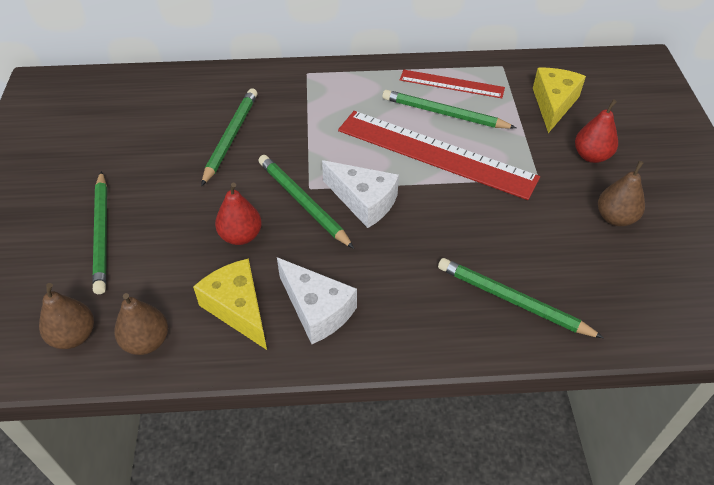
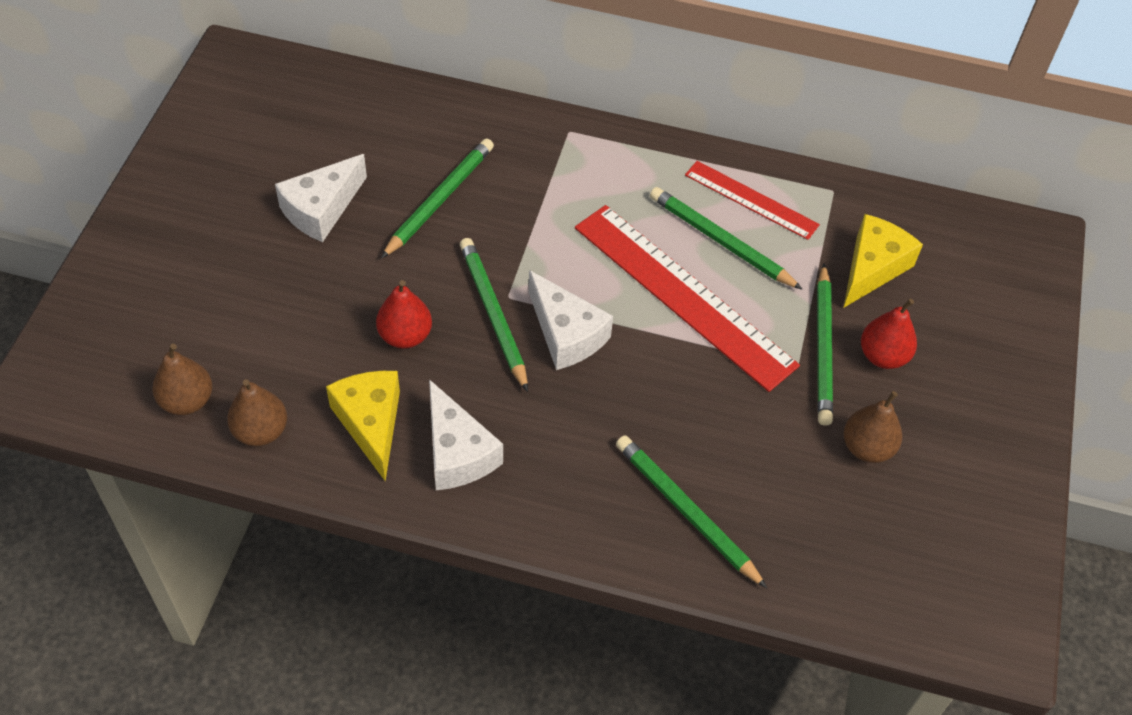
camera: 15 degrees right, 5 degrees up
green pencil [92,171,107,294] -> green pencil moved to [817,263,833,426]
none -> white cheese [275,154,367,242]

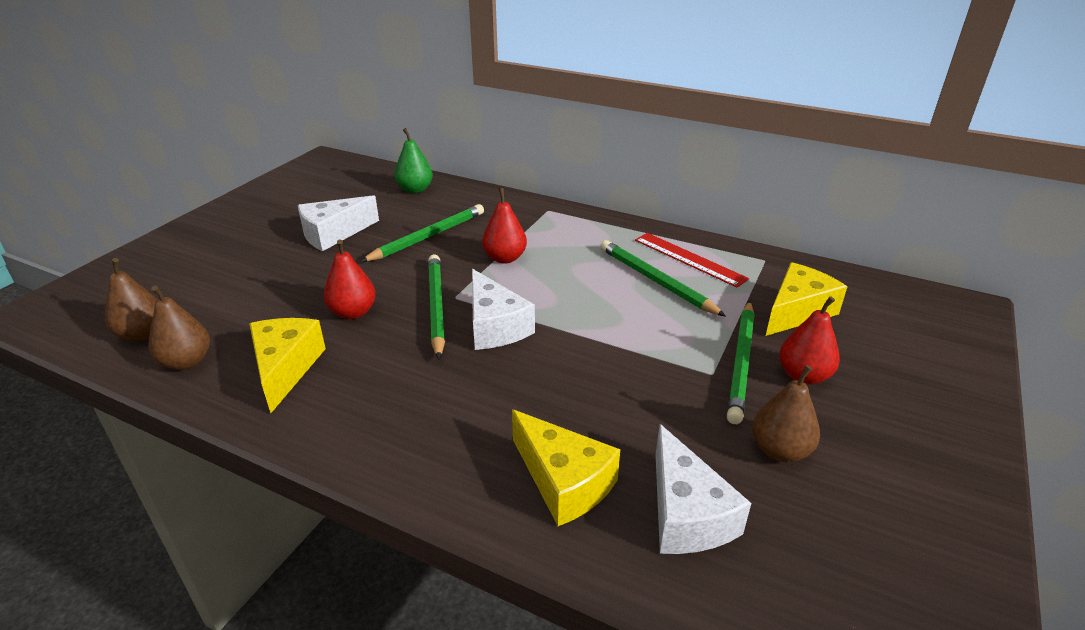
camera: 15 degrees right, 20 degrees down
white cheese [429,379,503,490] -> white cheese moved to [656,424,751,554]
red ruler [575,205,800,392] -> none
green pencil [616,435,767,588] -> yellow cheese [512,409,620,526]
none -> green pear [394,128,433,193]
none -> red pear [482,188,527,264]

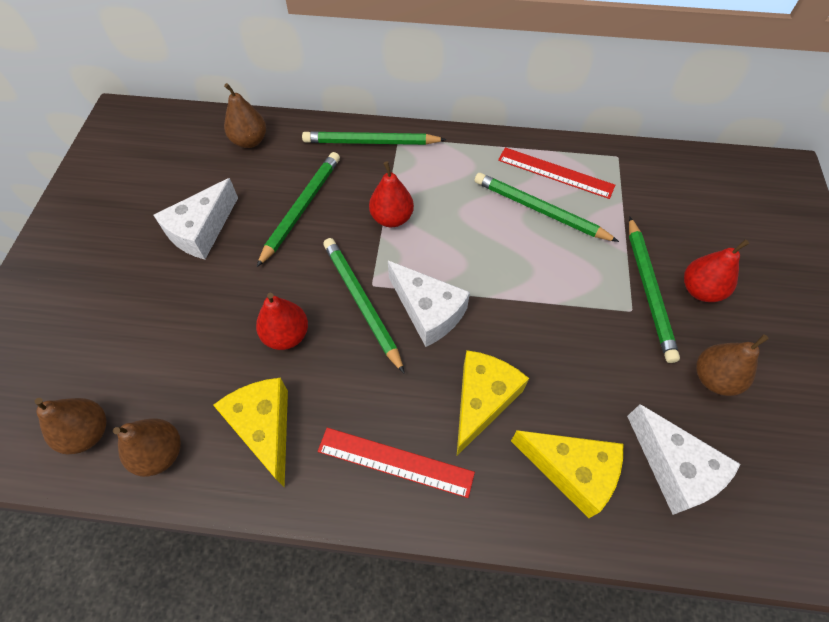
camera: 20 degrees left, 25 degrees up
green pear [394,128,433,193] -> brown pear [224,83,266,148]
yellow cheese [766,262,847,336] -> yellow cheese moved to [457,350,529,456]
none -> green pencil [302,131,447,145]
none -> red ruler [318,428,475,498]

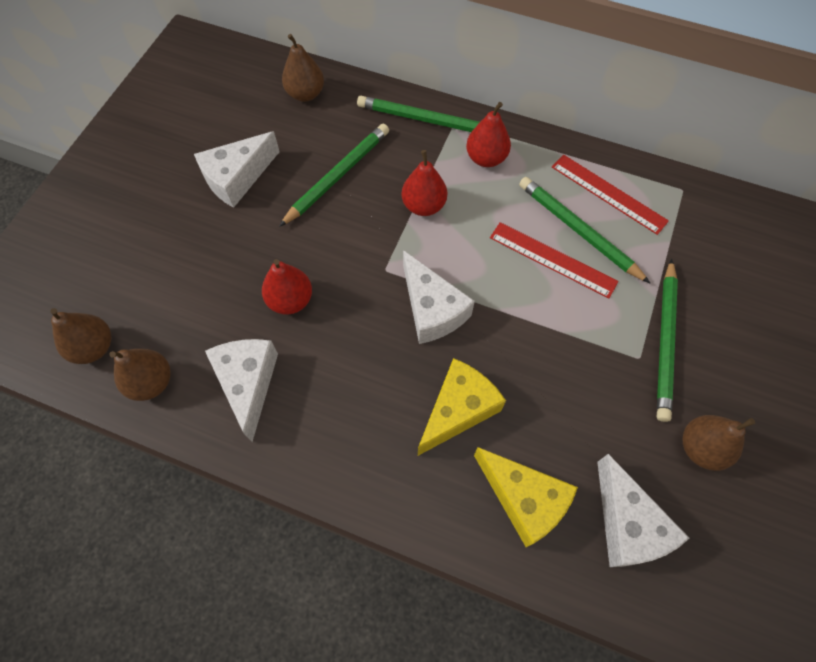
camera: 15 degrees right, 5 degrees up
yellow cheese [213,378,288,488] -> white cheese [205,339,278,442]
red ruler [318,428,475,498] -> red ruler moved to [490,222,619,298]
green pencil [323,238,405,374] -> none
red pear [684,240,749,302] -> red pear moved to [466,102,511,167]

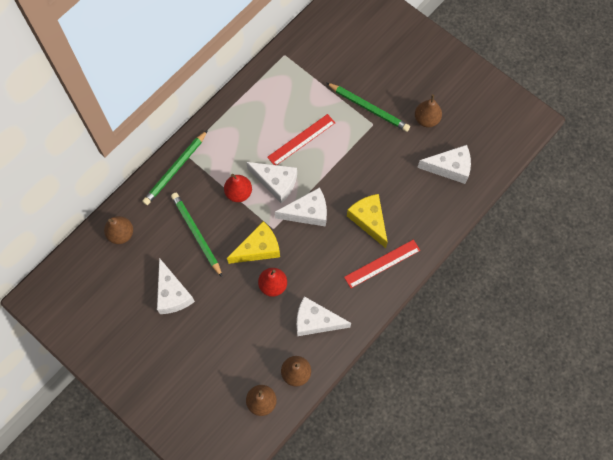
camera: 70 degrees left, 5 degrees up
red pear [466,102,511,167] -> none
yellow cheese [474,447,578,547] -> yellow cheese moved to [227,221,280,264]
green pencil [519,177,650,283] -> none
red ruler [552,154,669,235] -> red ruler moved to [344,239,420,288]
none -> white cheese [246,162,297,203]

